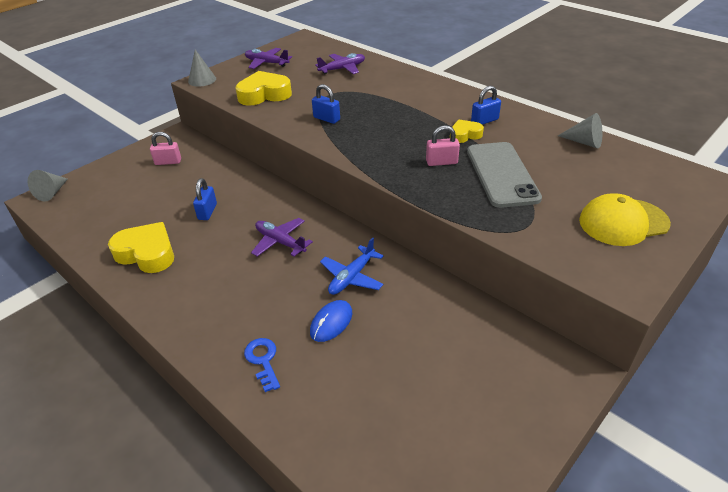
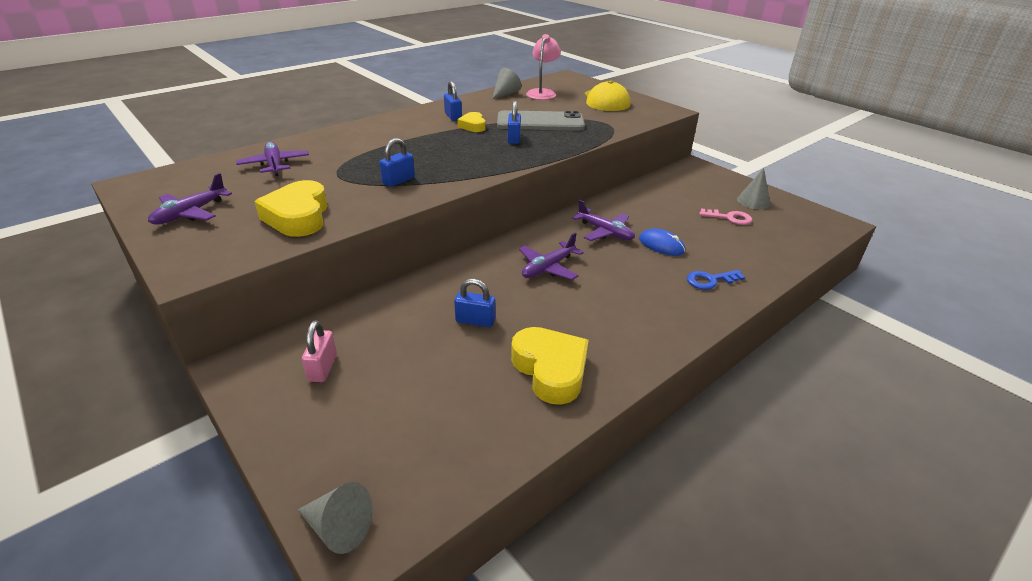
camera: 85 degrees left, 5 degrees down
yellow heart [108,222,174,273] -> yellow heart turned 120 degrees clockwise [511,327,589,405]
grey cone [188,50,216,87] -> grey cone moved to [737,168,771,209]
blue plane [320,237,384,295] -> purple plane [572,200,635,241]
pink padlock [426,125,460,166] -> blue padlock [508,101,521,144]
none -> pink lamp [526,34,561,100]
none -> pink key [700,209,752,225]

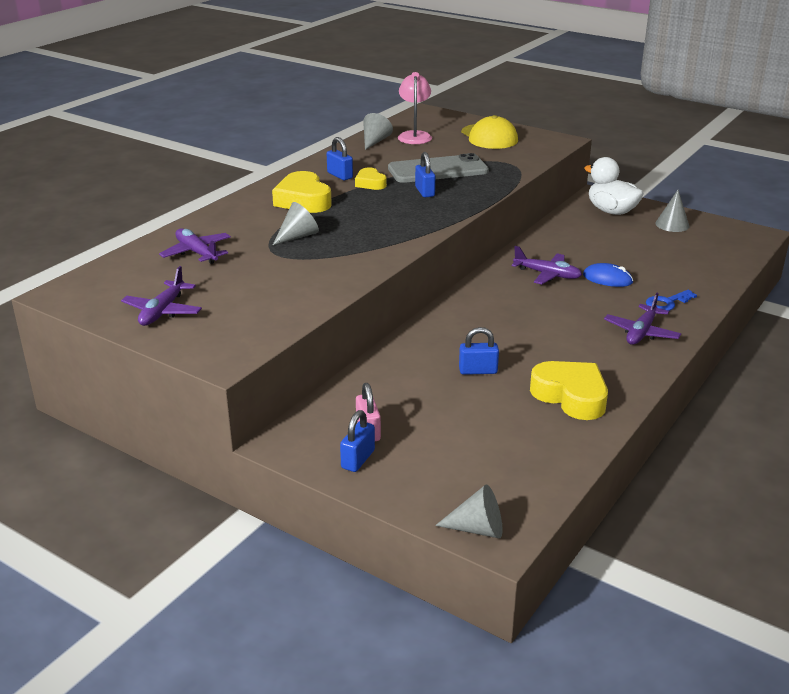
camera: 15 degrees left, 5 degrees down
yellow heart [254,180,328,237] -> yellow heart moved to [272,171,332,213]
blue padlock [379,138,415,187] -> blue padlock moved to [340,410,375,472]
purple plane [519,233,584,280] -> purple plane moved to [604,293,681,345]
pink key [700,209,752,225] -> none
none -> grey cone [273,202,319,245]
none -> white duck [584,157,644,215]

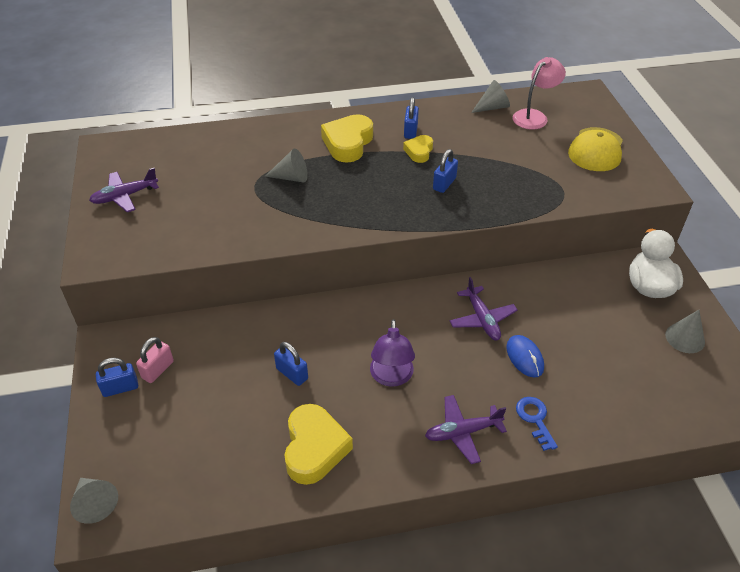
camera: 45 degrees right, 15 degrees up
purple plane [159,228,231,264] -> none
grey phone [388,153,489,183] -> none
blue key [646,290,697,311] -> blue key turned 60 degrees clockwise [516,397,558,451]
none -> purple lamp [370,319,415,387]

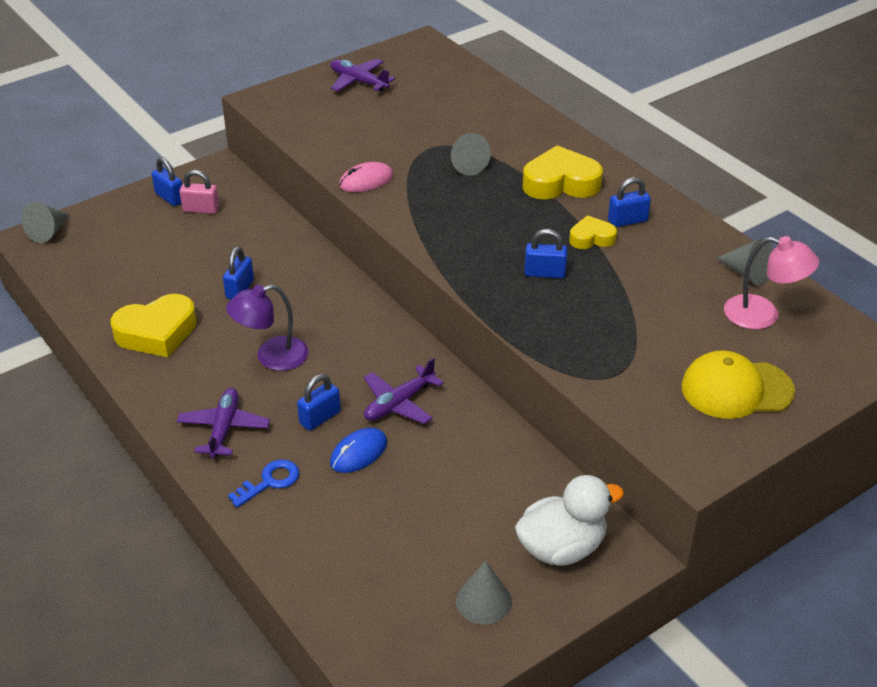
camera: 65 degrees right, 5 degrees down
purple plane [425,395,507,464] -> purple plane turned 45 degrees clockwise [177,388,270,458]
none -> blue padlock [297,374,341,431]
none -> pink mouse [339,162,394,192]

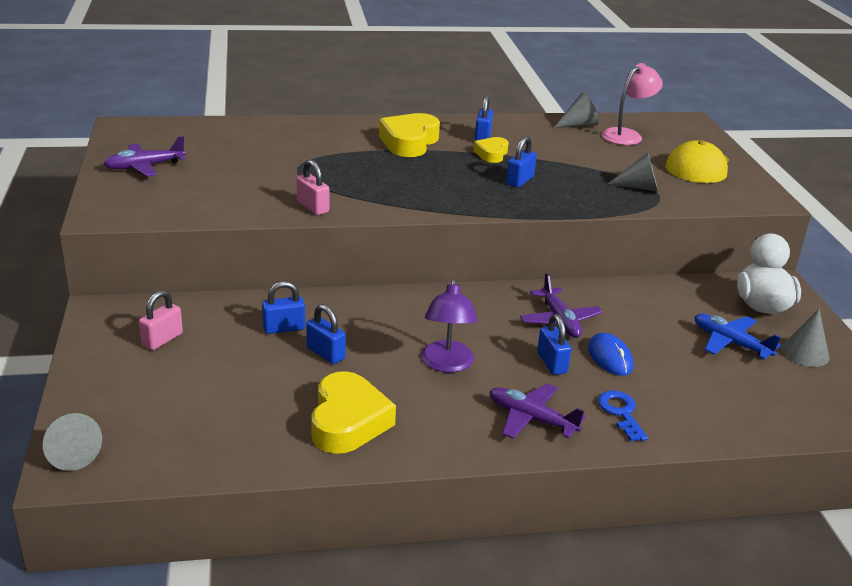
camera: 65 degrees left, 10 degrees down
blue padlock [152,157,182,206] -> blue padlock moved to [262,281,305,334]
pink mouse [339,162,394,192] -> pink padlock [297,159,329,215]
grey cone [451,133,491,176] -> grey cone moved to [607,152,658,191]
none -> blue plane [694,313,781,359]

